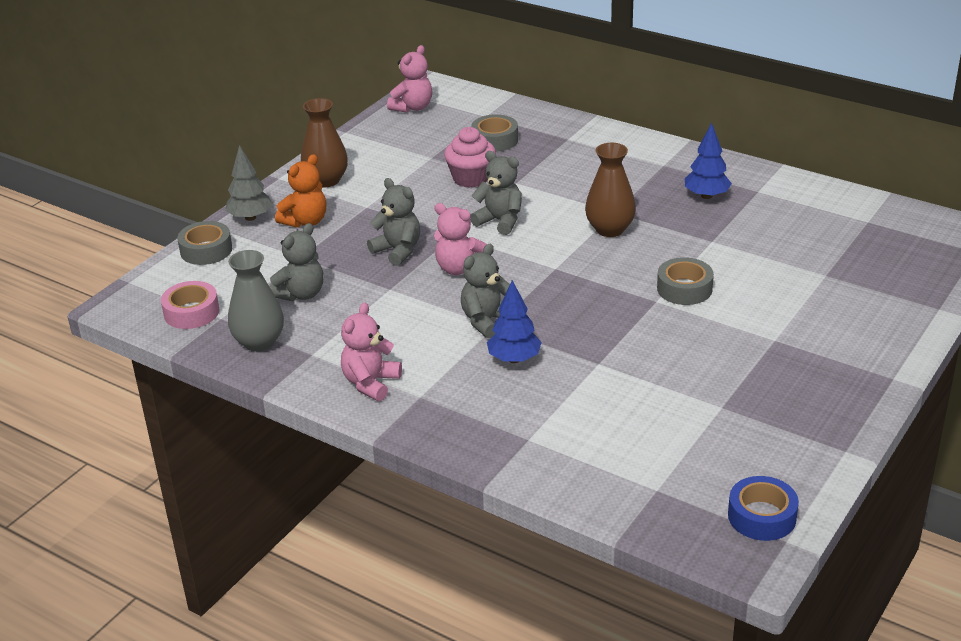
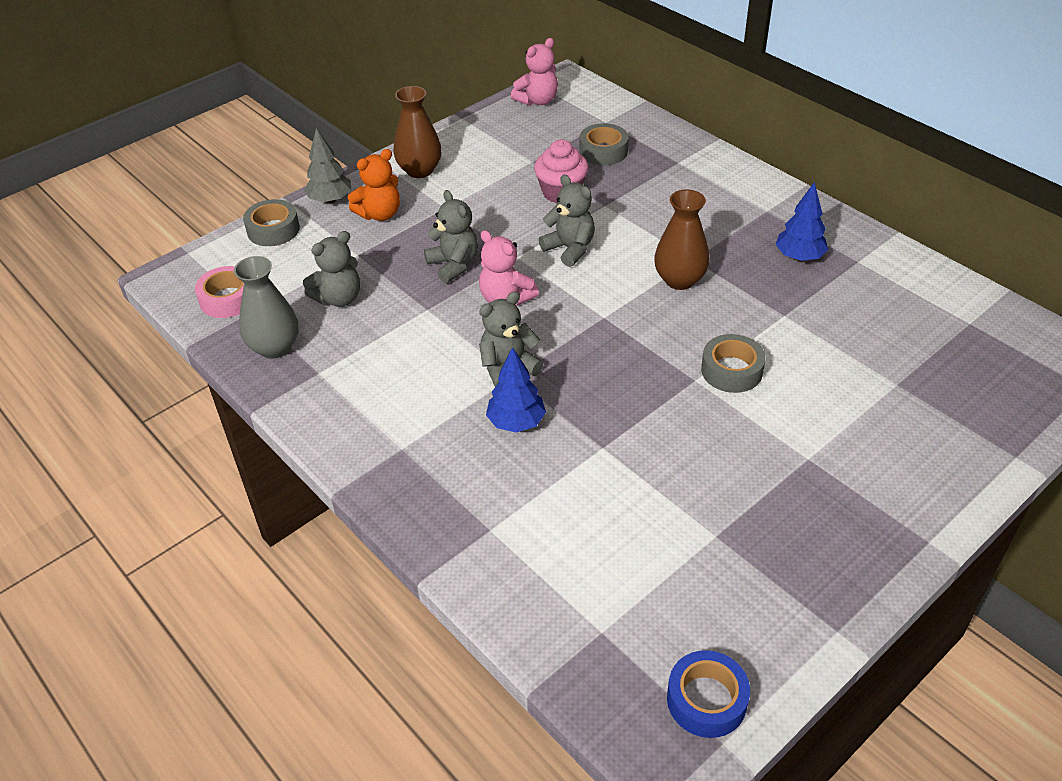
camera: 15 degrees right, 10 degrees up
pink teddy bear [341,303,402,401] -> none

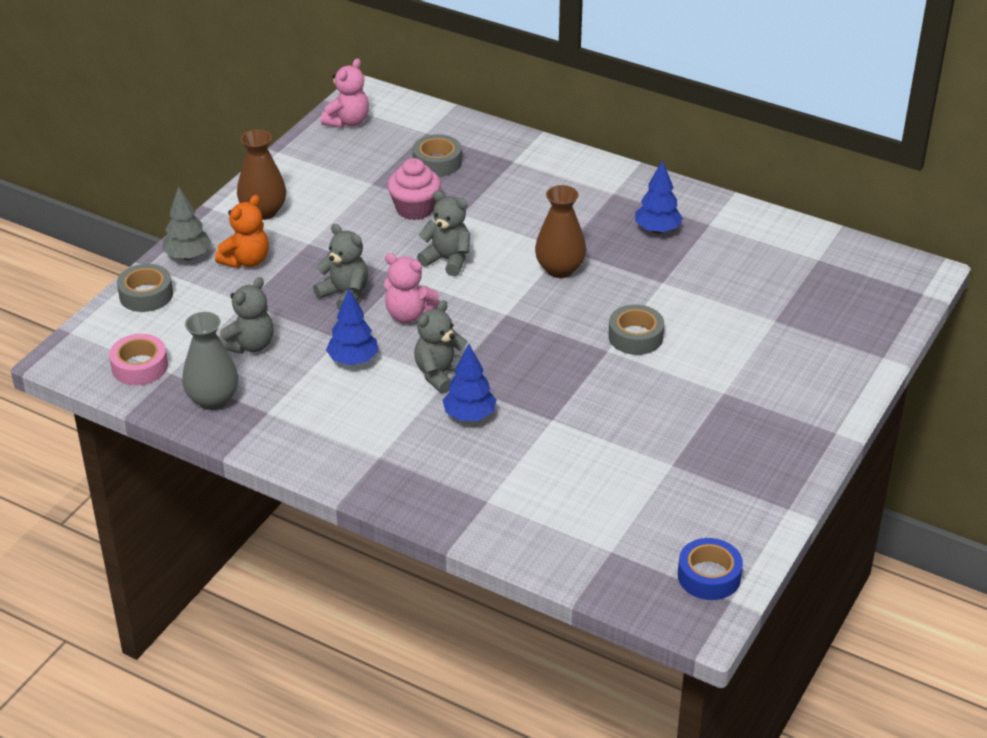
camera: 20 degrees left, 5 degrees down
none -> blue tree [326,289,378,365]

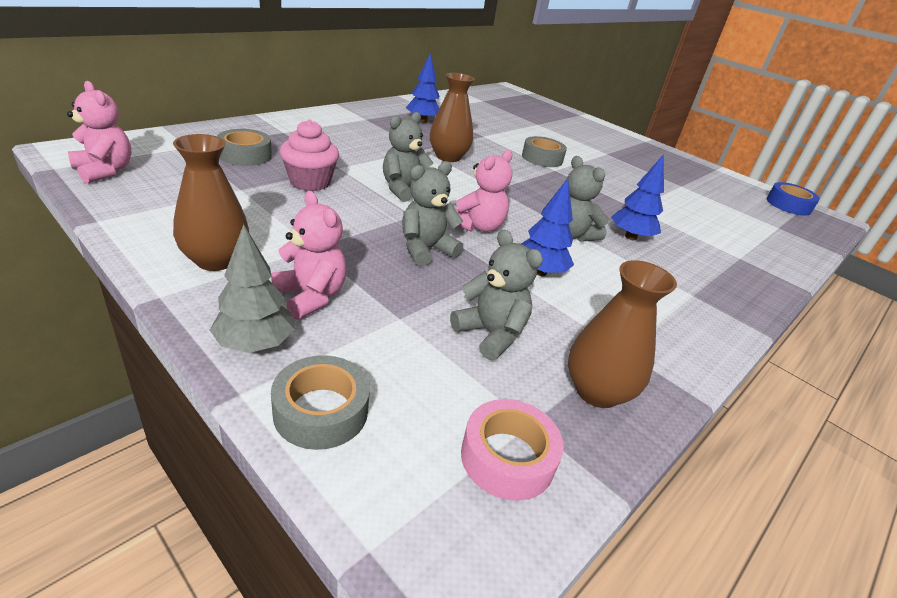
camera: 80 degrees left, 5 degrees down
grey vase [182,312,238,410] -> brown vase [568,260,677,408]
orange teddy bear [215,195,269,268] -> pink teddy bear [271,191,347,320]

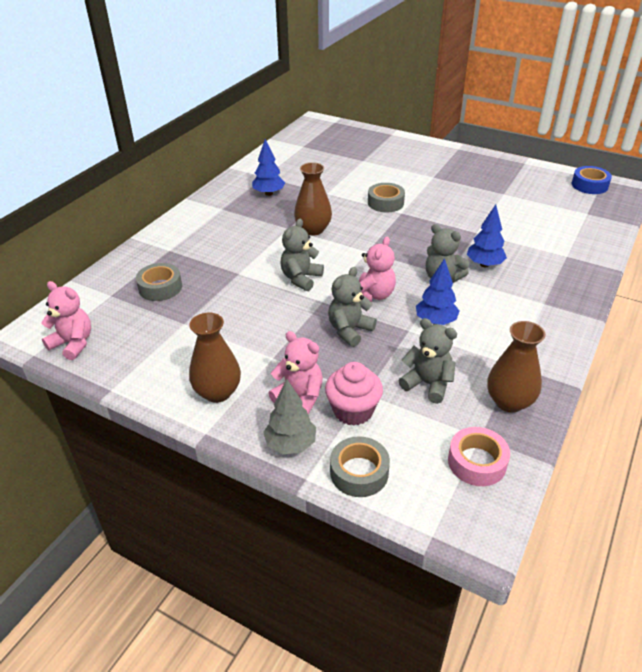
camera: 10 degrees left, 5 degrees up
pink cupcake [280,119,339,191] -> pink cupcake moved to [325,362,383,426]

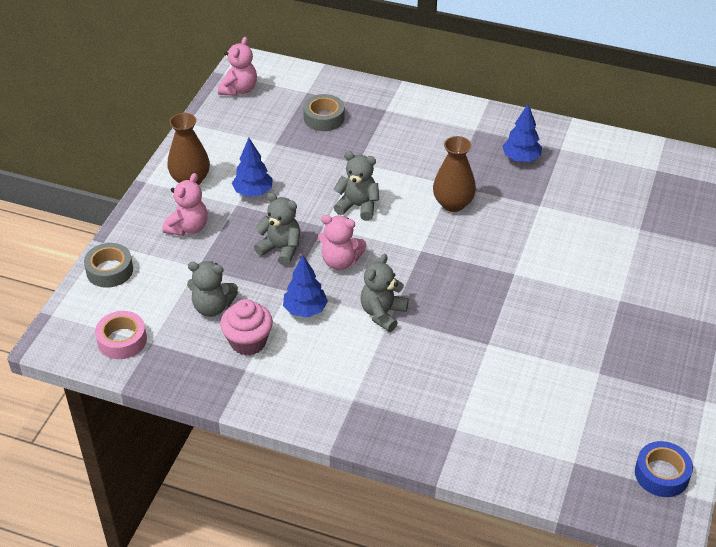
camera: 80 degrees right, 5 degrees up
grey tree [263,379,316,454] -> none
pink cupcake [325,362,383,426] -> pink cupcake moved to [220,299,273,356]
grey tape [368,183,405,212] -> none
grey teddy bear [399,318,457,404] -> grey teddy bear turned 75 degrees clockwise [187,261,238,317]
blue tree [467,205,507,267] -> blue tree moved to [232,138,273,197]
brown vase [487,321,546,413] -> none

